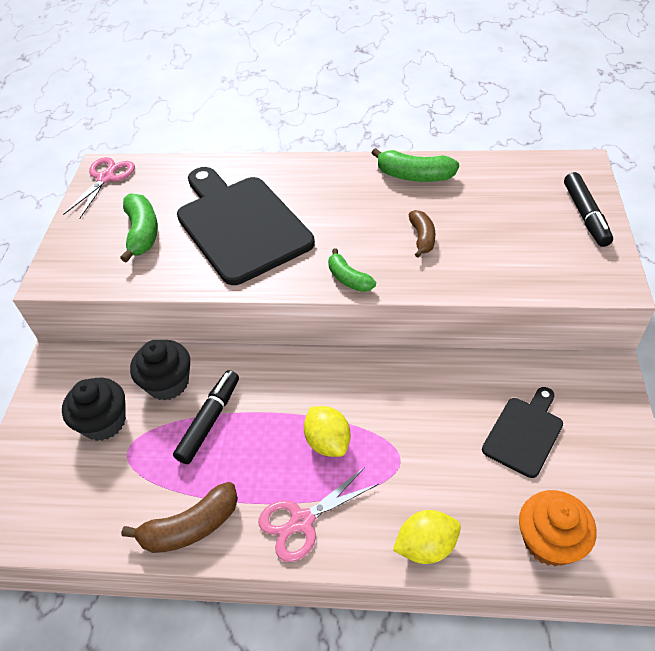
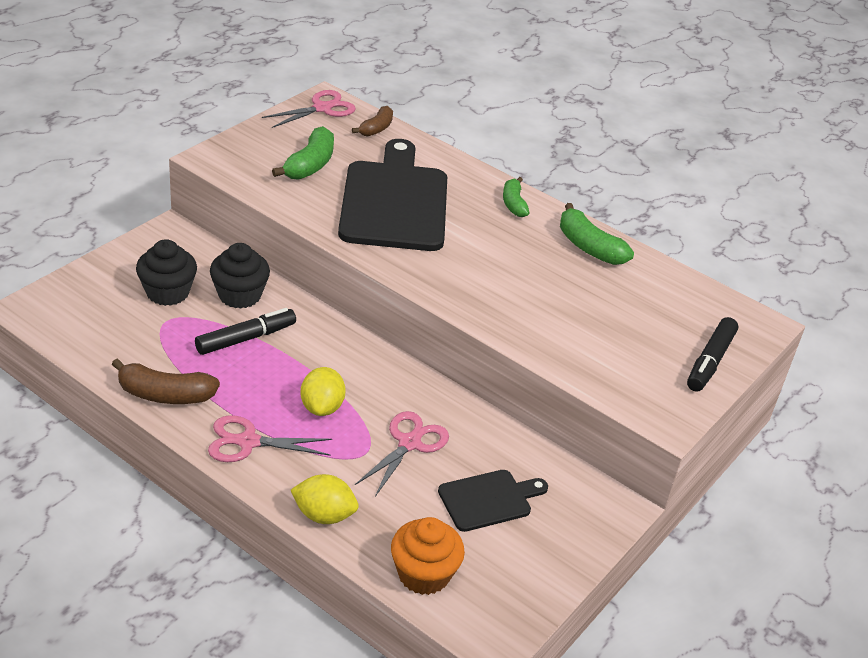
camera: 25 degrees right, 10 degrees down
green banana [328,248,376,292] -> green banana moved to [503,177,530,217]
brown banana [409,210,435,258] -> brown banana moved to [352,106,393,137]
none -> pink scissors [355,411,449,497]

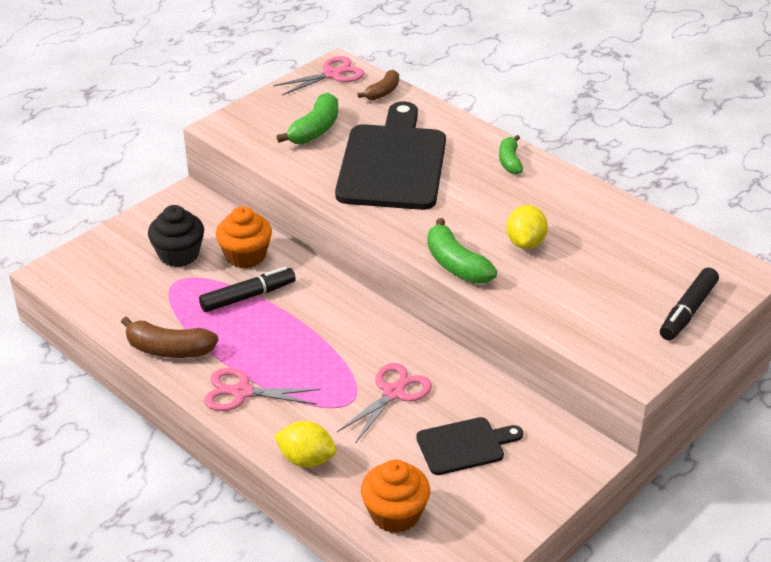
camera: 10 degrees right, 0 degrees up
black cupcake [210,243,270,309] -> orange cupcake [216,206,272,269]
yellow lemon [300,367,346,416] -> yellow lemon moved to [506,205,548,249]
green banana [560,203,634,265] -> green banana moved to [427,218,497,284]

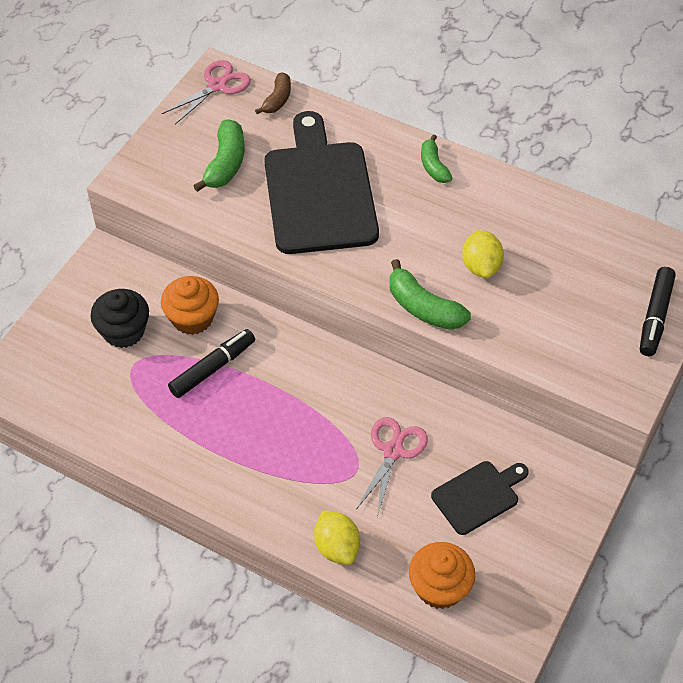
camera: 15 degrees left, 15 degrees up
brown banana [121,317,218,358] -> none
pink scissors [204,368,320,411] -> none
yellow lemon [274,421,336,468] -> yellow lemon turned 60 degrees clockwise [314,510,360,565]

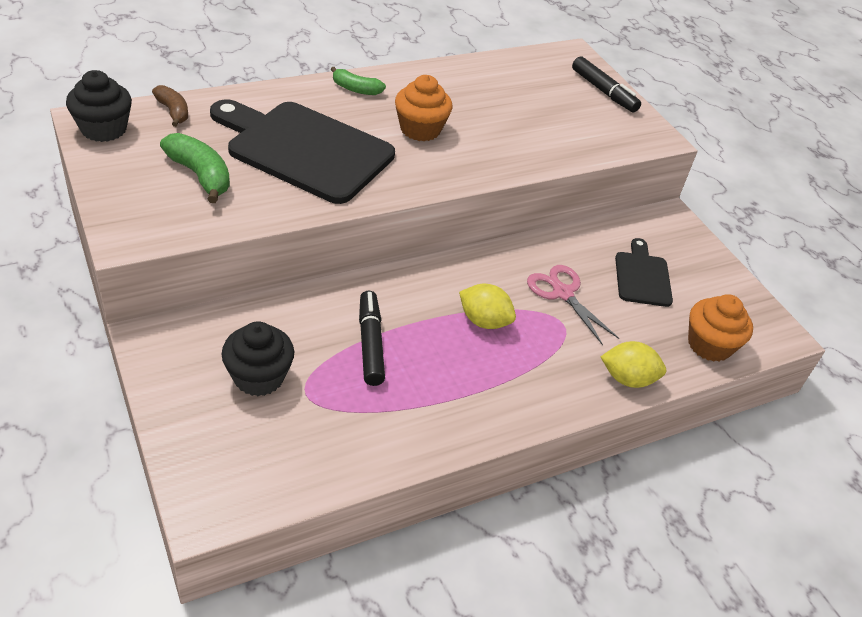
camera: 60 degrees left, 10 degrees down
orange cupcake [161,276,219,335] -> orange cupcake moved to [395,75,452,141]
pink scissors [162,60,251,124] -> black cupcake [66,70,132,142]
green banana [390,259,471,330] -> none
yellow lemon [462,230,504,278] -> yellow lemon moved to [459,284,516,329]

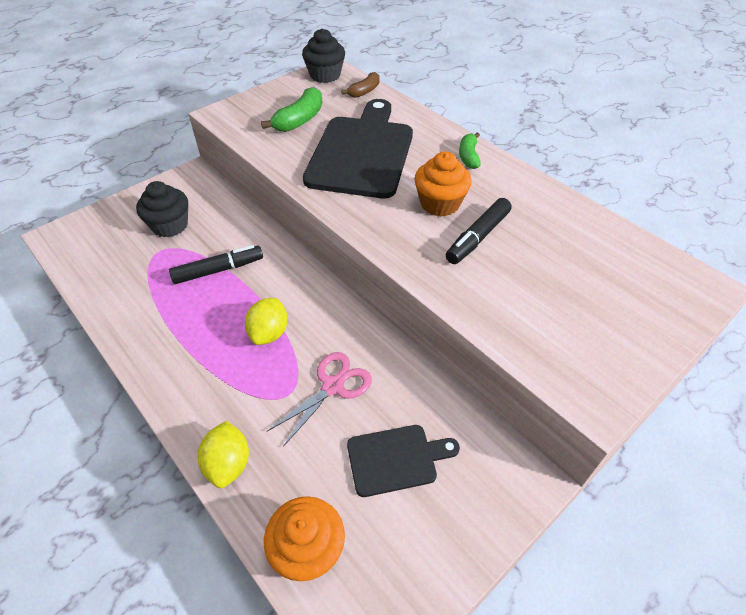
camera: 80 degrees right, 5 degrees up
black marker [572,56,641,112] -> black marker moved to [446,198,512,264]

